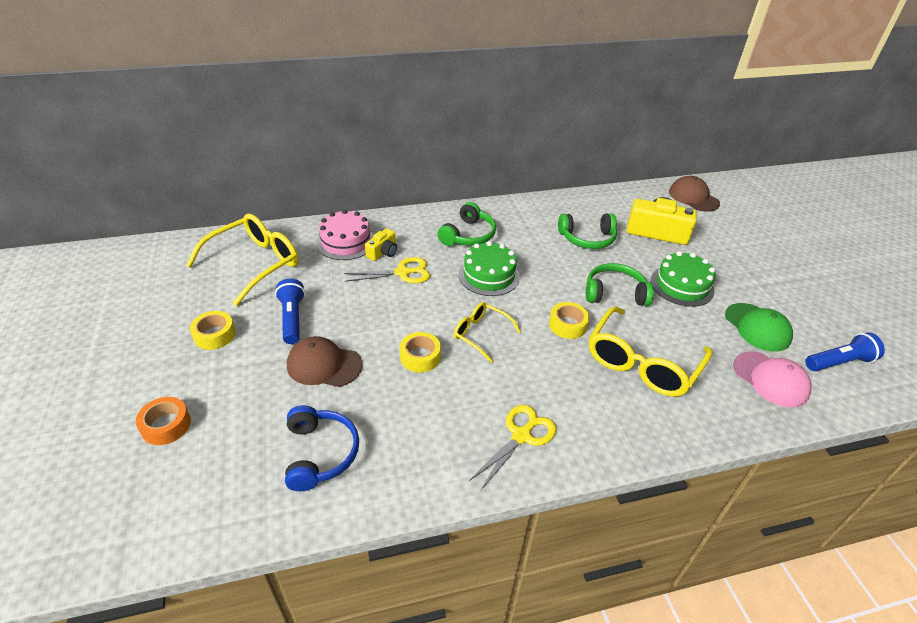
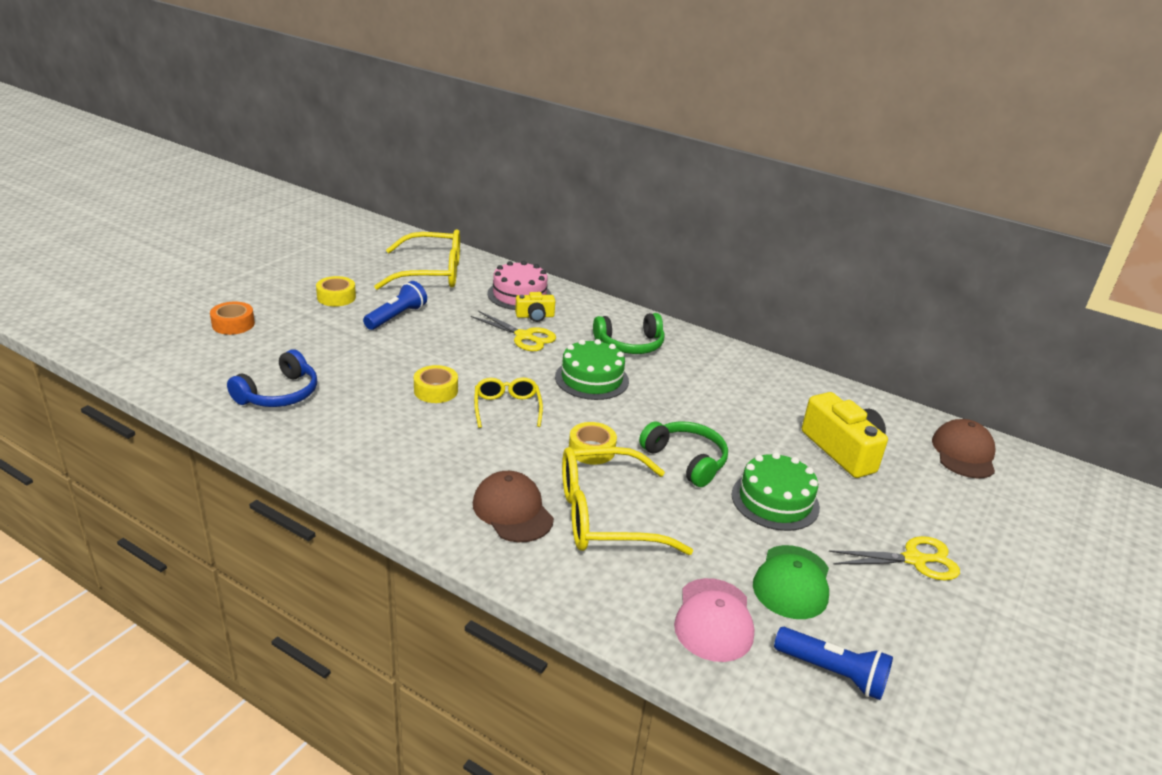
camera: 45 degrees right, 10 degrees down
brown cap [287,336,362,387] -> brown cap moved to [473,471,554,542]
yellow scissors [469,405,556,490] -> yellow scissors moved to [829,536,960,581]
green headphones [558,213,617,249] -> none

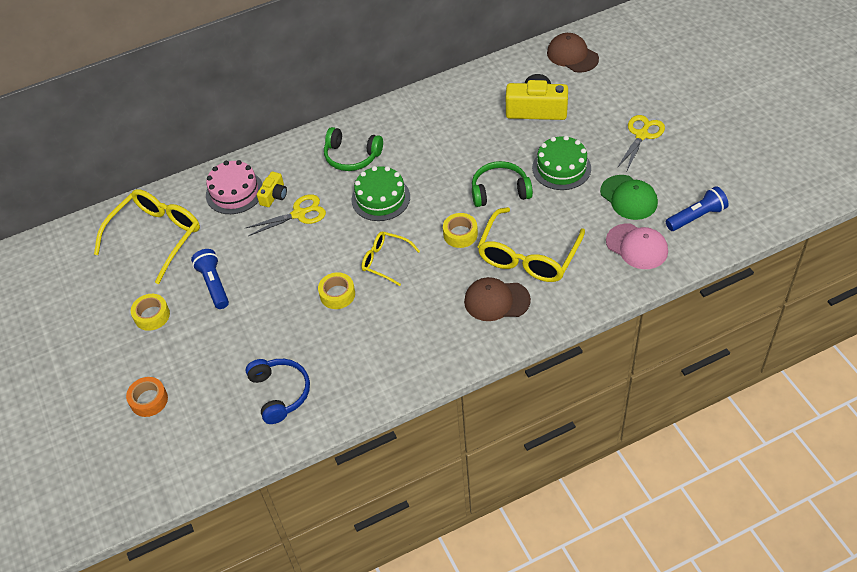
camera: 50 degrees left, 20 degrees up
green headphones [593,313,665,354] -> green headphones turned 90 degrees clockwise [324,127,383,171]

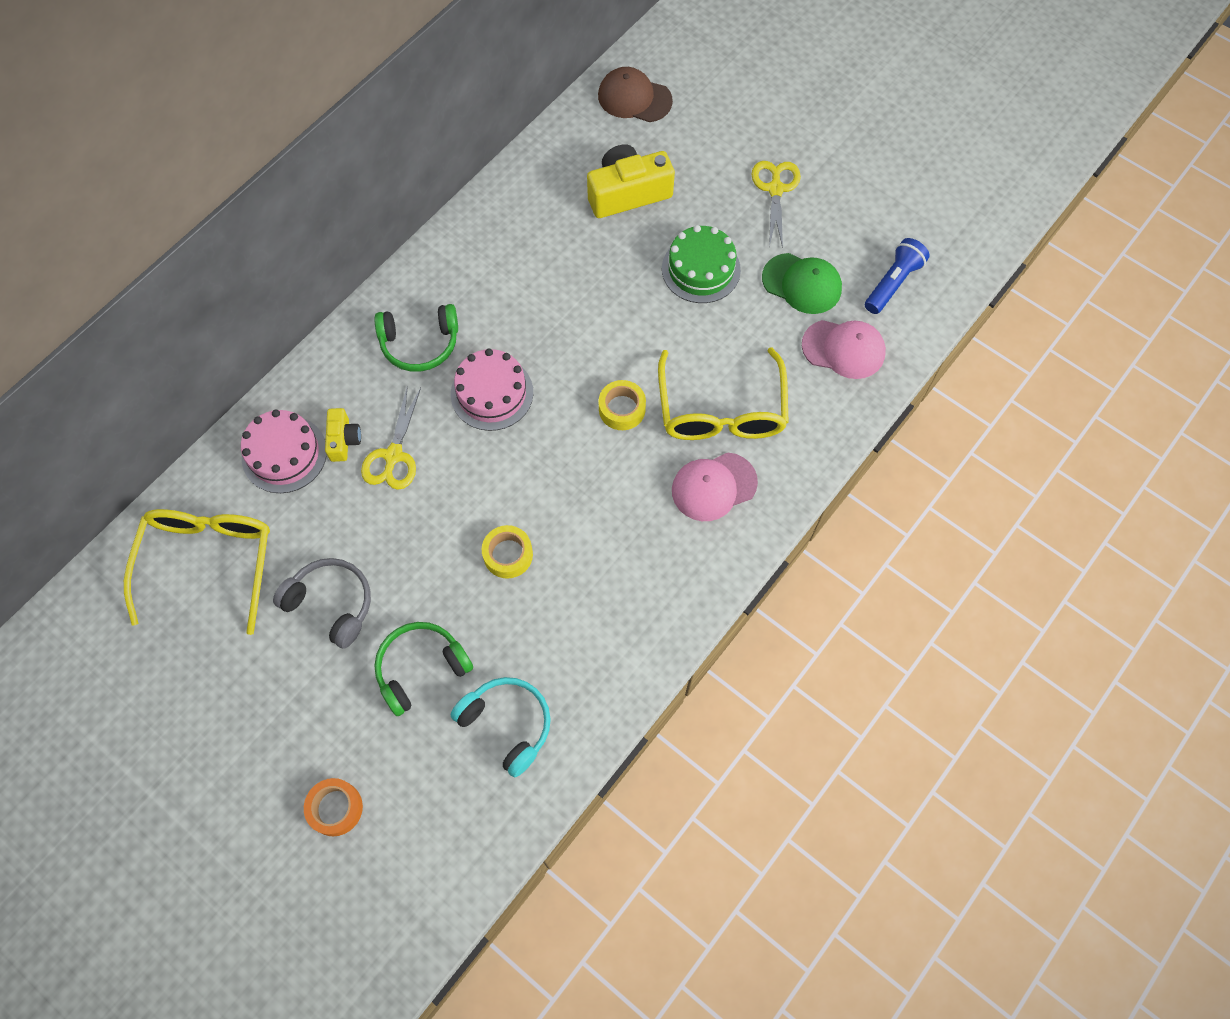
camera: 30 degrees left, 15 degrees up
yellow tape [131,294,170,331] -> none
blue flashlight [191,249,229,309] -> grey headphones [273,558,371,649]
blue headphones [245,359,310,424] -> turquoise headphones [450,677,551,777]
yellow scissors [246,194,326,236] -> yellow scissors turned 150 degrees clockwise [361,385,421,490]
green cake [351,166,410,221] -> pink cake [451,348,533,431]
yellow glasses [362,231,420,286] -> none
brown cap [464,277,531,321] -> pink cap [672,452,758,521]
green headphones [472,161,533,207] -> green headphones moved to [374,622,473,716]

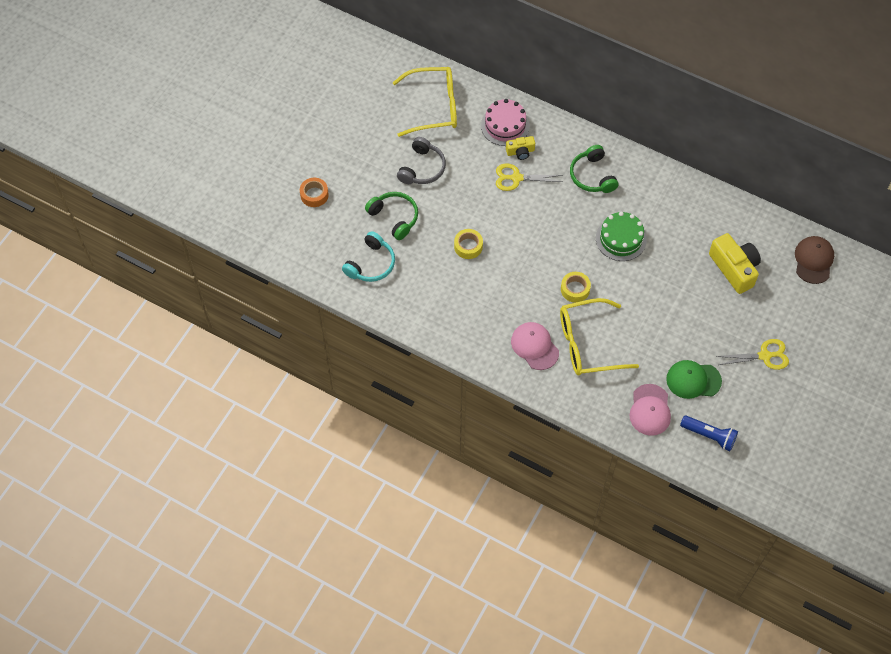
camera: 80 degrees right, 5 degrees down
pink cake [451,348,533,431] -> none
green cake [662,225,741,303] -> green cake moved to [596,212,647,261]
green cap [762,253,842,314] -> green cap turned 75 degrees clockwise [666,360,722,399]

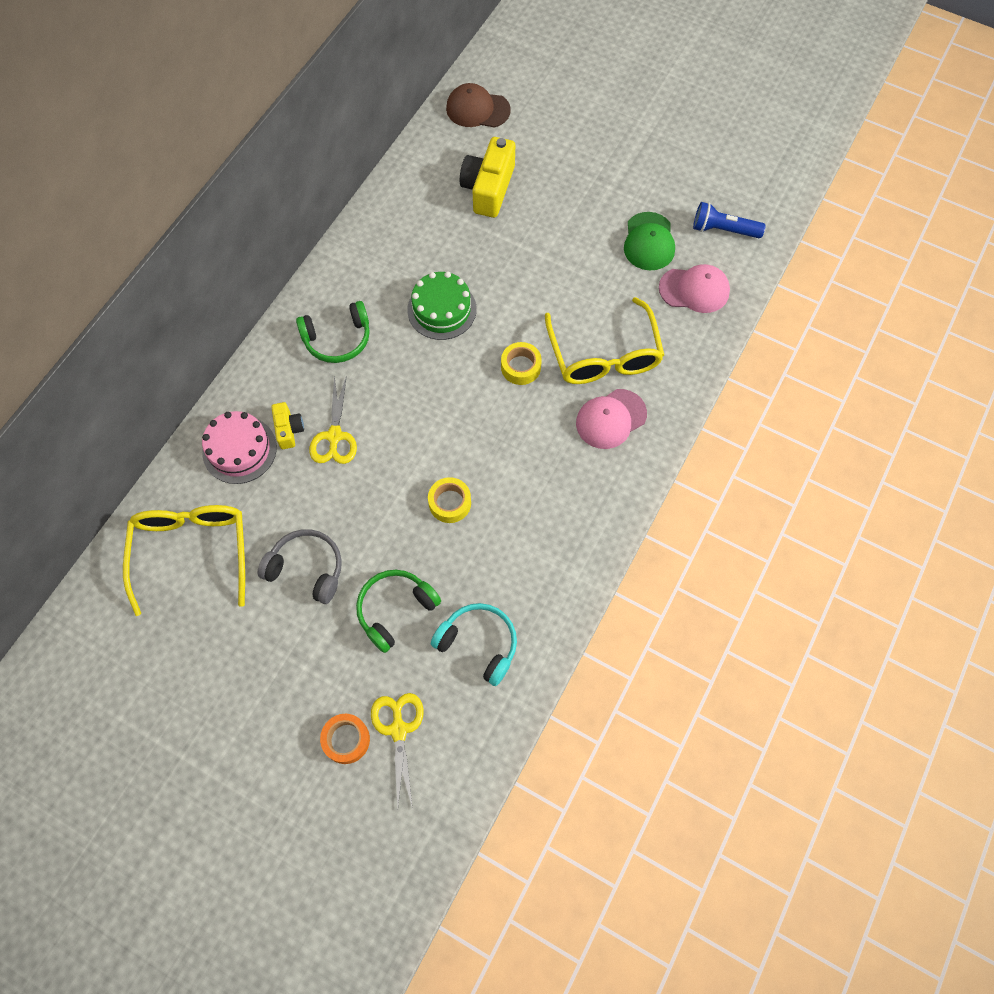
camera: 90 degrees left, 5 degrees up
blue flashlight [680,416,738,451] -> blue flashlight turned 105 degrees counterclockwise [693,202,766,238]
yellow camera [709,233,761,294] -> yellow camera turned 45 degrees counterclockwise [460,137,515,218]
yellow scissors [716,339,789,370] -> yellow scissors moved to [371,693,424,809]

